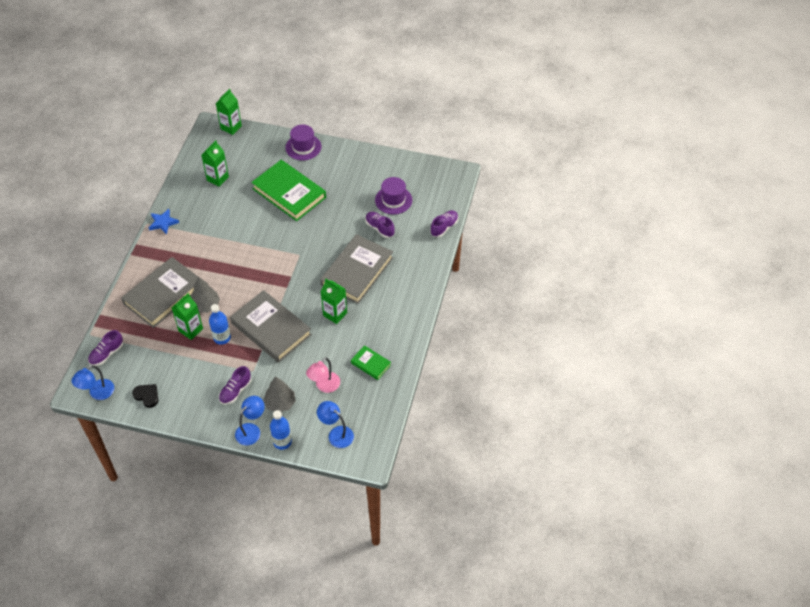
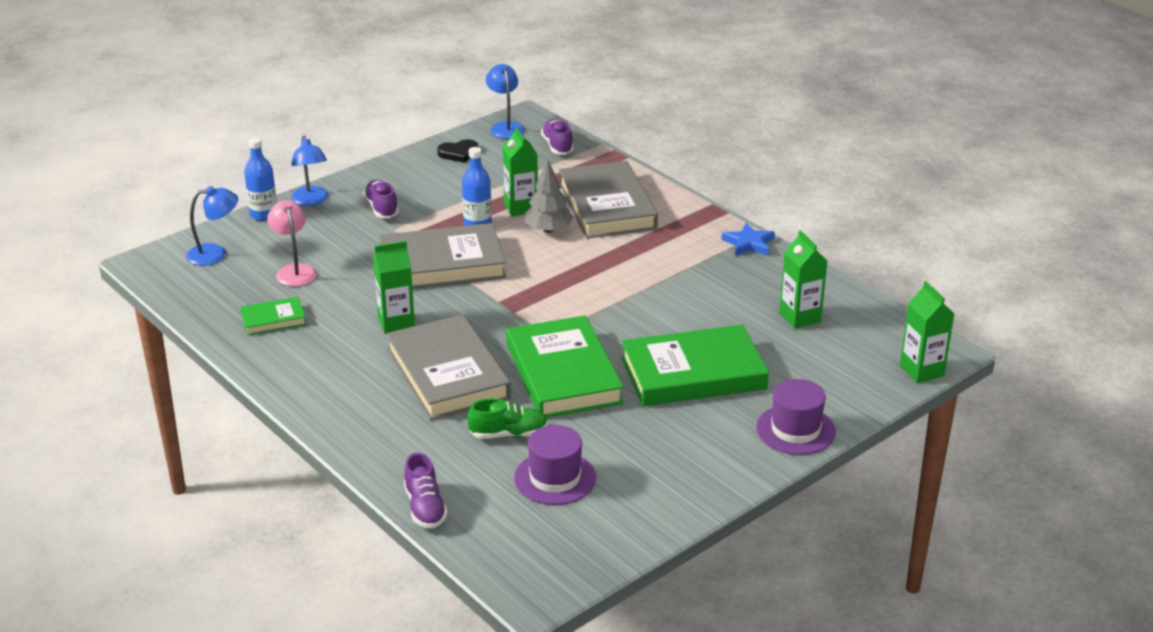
camera: 125 degrees right, 20 degrees down
grey tree [263,376,295,412] -> none
purple shoe [365,212,395,238] -> green shoe [467,398,548,439]
none -> green book [506,315,624,418]

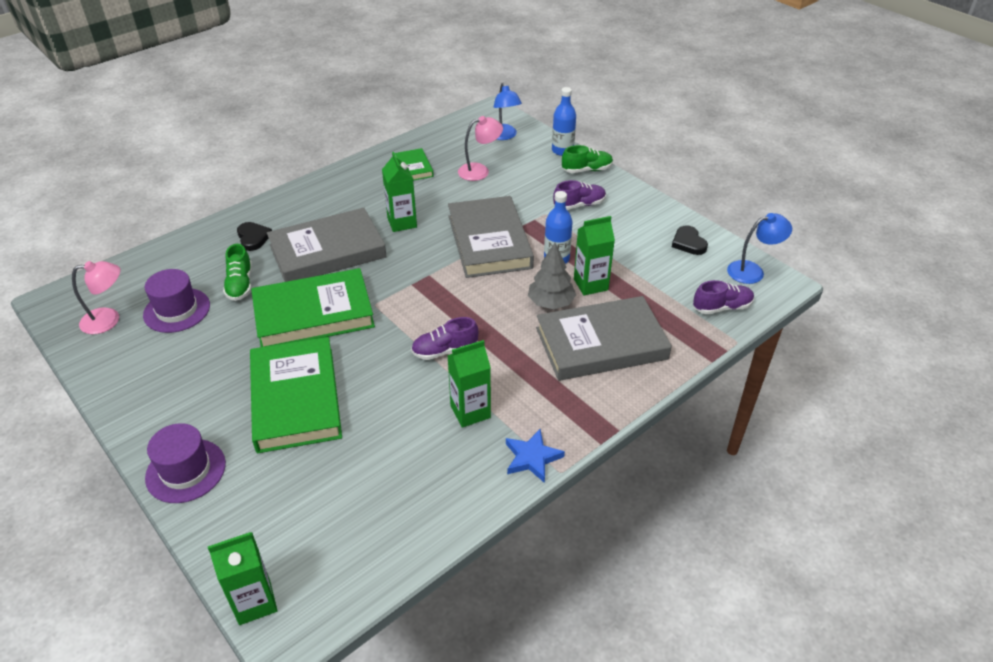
camera: 90 degrees right, 10 degrees up
blue lamp [291,136,329,206] -> green shoe [562,145,613,173]
purple shoe [404,453,448,528] -> purple shoe moved to [411,317,478,360]
green carton [779,230,827,329] -> green carton moved to [447,340,491,427]
none -> pink lamp [72,261,120,334]
none -> black heart [237,222,272,251]

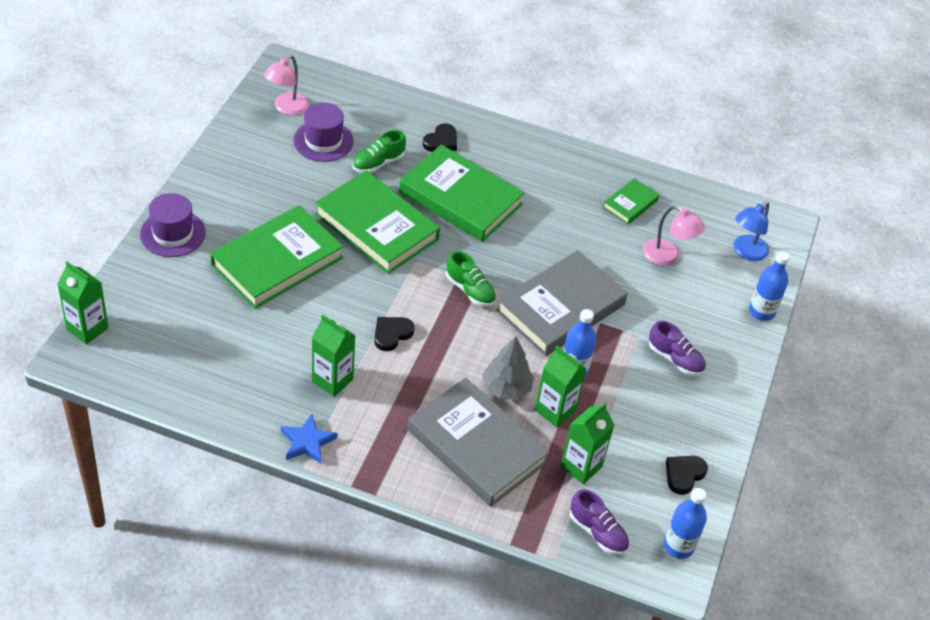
camera: 55 degrees right, 5 degrees up
pink lamp [72,261,120,334] -> pink lamp turned 75 degrees clockwise [264,55,309,115]
grey book [267,208,387,282] -> green book [399,145,524,242]
green carton [382,152,417,232] -> green carton moved to [560,403,614,484]
purple shoe [411,317,478,360] -> black heart [374,317,415,351]
green shoe [562,145,613,173] -> green shoe moved to [446,251,496,307]
blue lamp [727,213,792,284] -> blue bottle [664,488,707,559]

